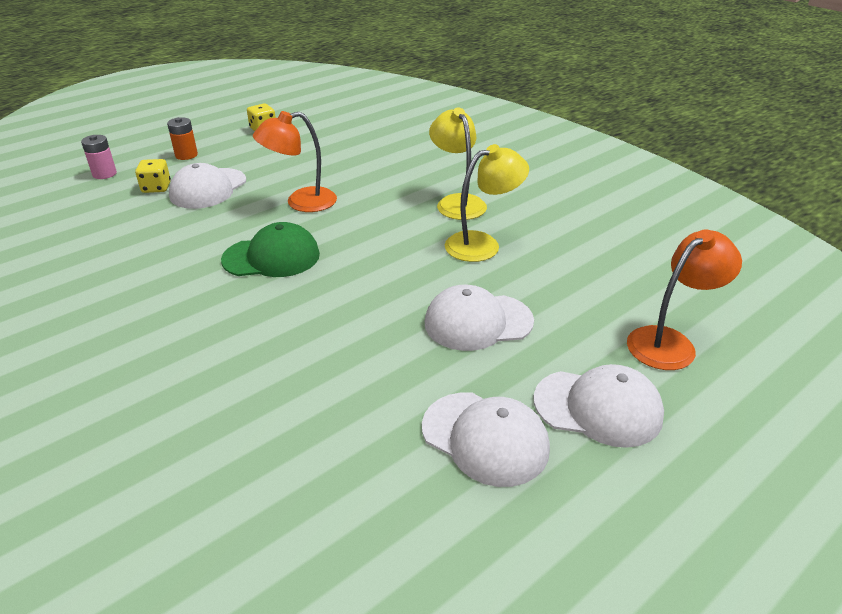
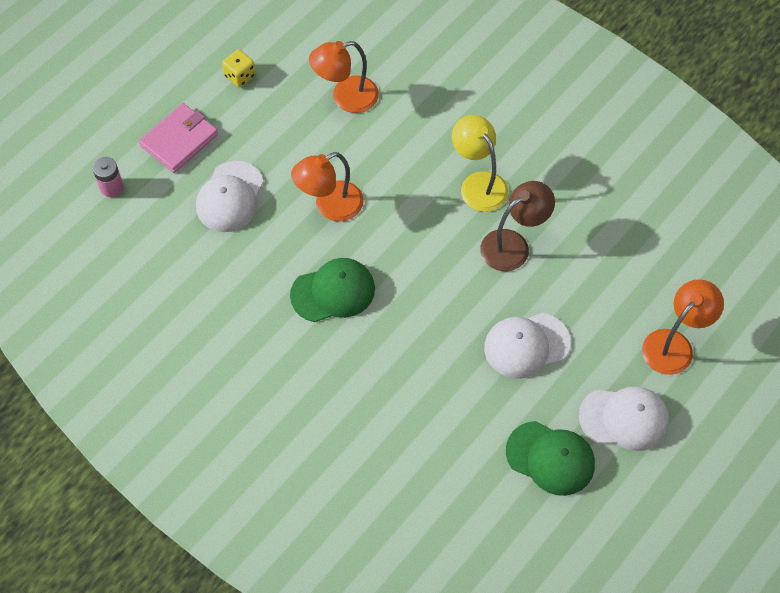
camera: 10 degrees left, 25 degrees up
yellow dice [135,159,171,193] -> none
orange battery [167,117,198,160] -> pink wallet [139,103,218,173]
white cap [422,392,550,487] -> green cap [506,421,595,496]
yellow lamp [445,144,529,262] -> brown lamp [480,181,555,271]
none -> orange lamp [309,41,379,113]

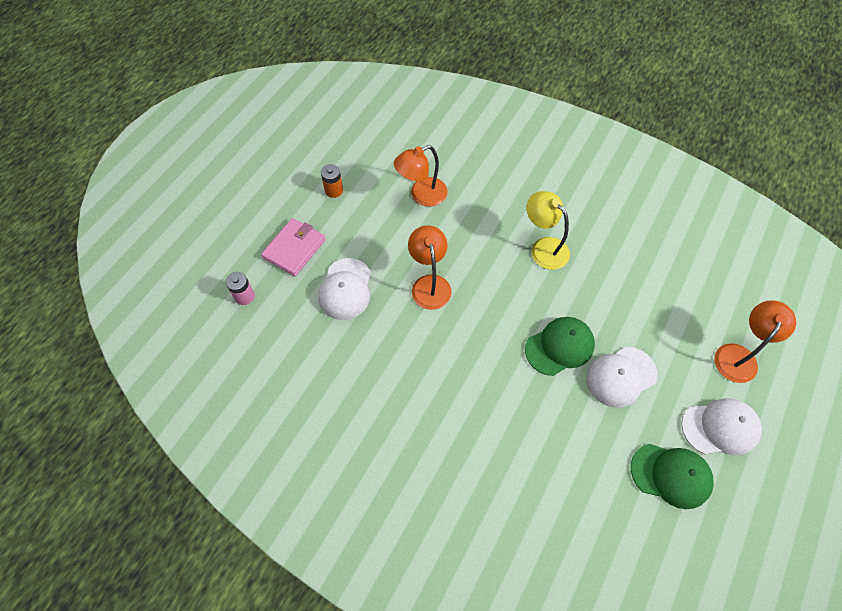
camera: 10 degrees left, 0 degrees up
yellow dice [222,49,256,87] -> orange battery [321,164,343,198]
green cap [290,258,375,322] -> green cap moved to [525,317,595,376]
orange lamp [291,152,364,221] -> orange lamp turned 120 degrees clockwise [408,225,452,310]
brown lamp [480,181,555,271] -> none

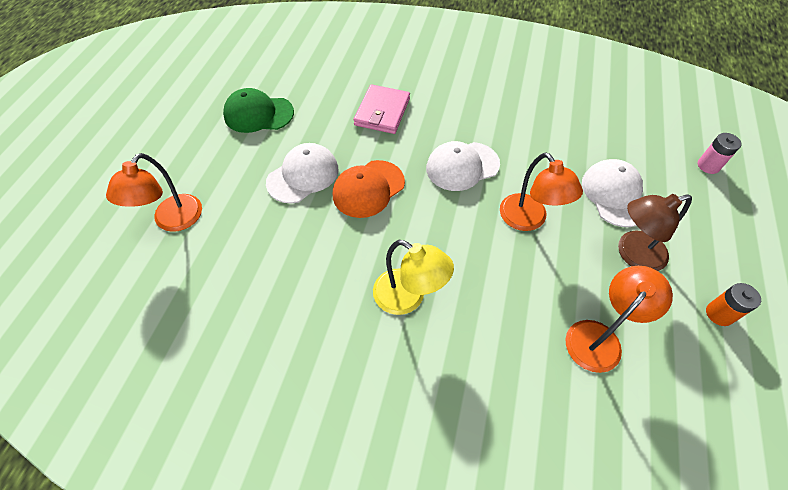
camera: 165 degrees right, 5 degrees down
pink wallet [261,218,326,276] -> pink wallet moved to [353,84,410,134]
green cap [525,317,595,376] -> orange cap [333,160,405,218]
white cap [681,398,762,456] -> white cap moved to [426,141,500,191]
none -> brown lamp [618,194,692,271]

